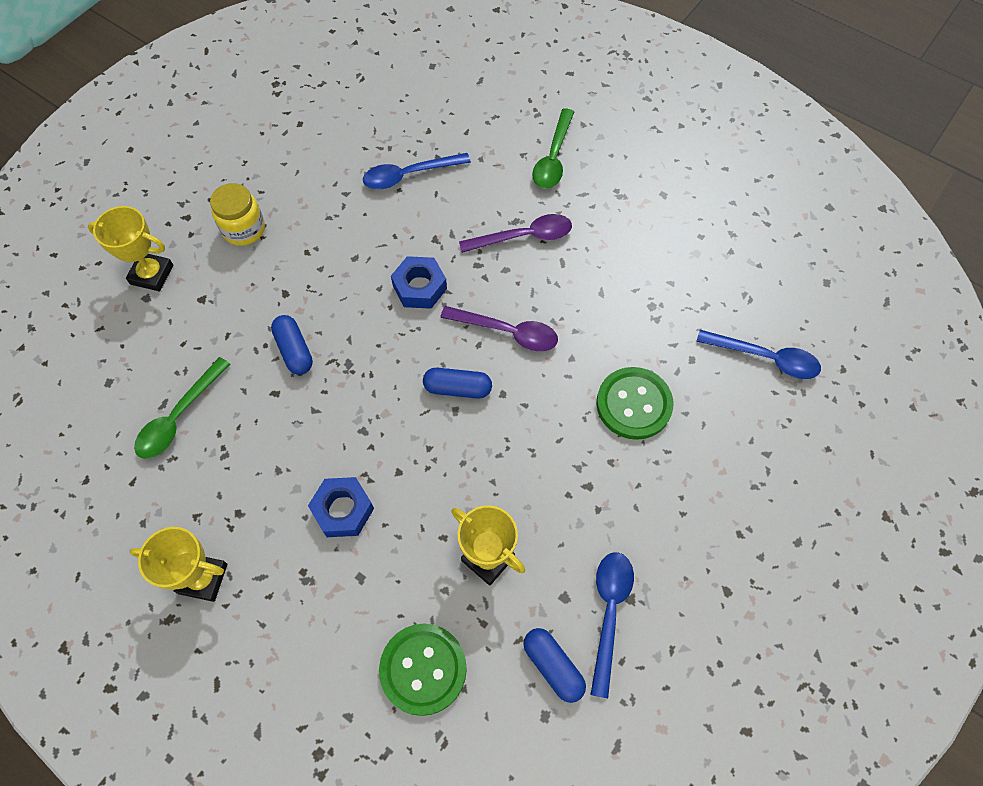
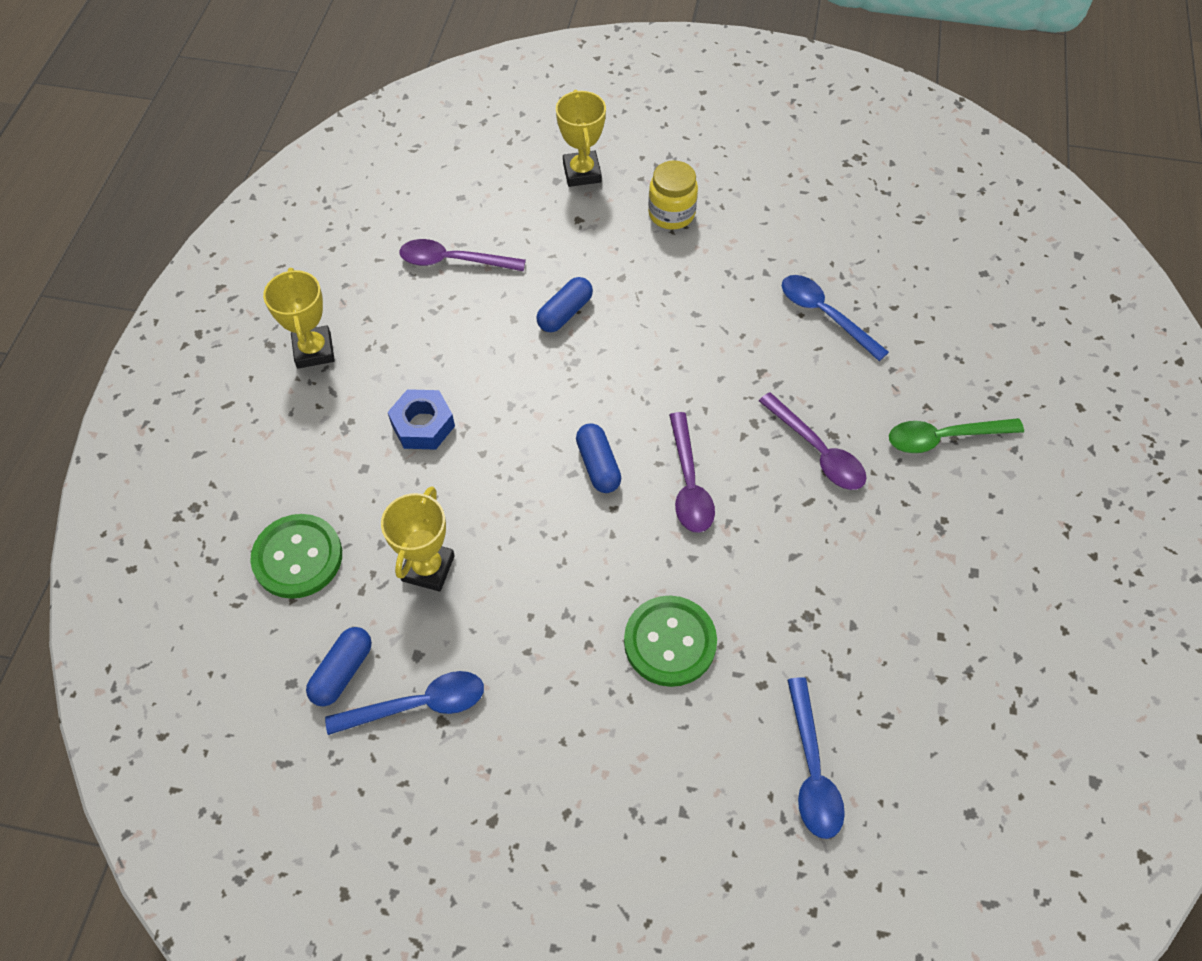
camera: 65 degrees right, 5 degrees down
green spoon [134,357,230,459] -> purple spoon [400,239,526,271]
blue nut [391,256,447,309] -> none

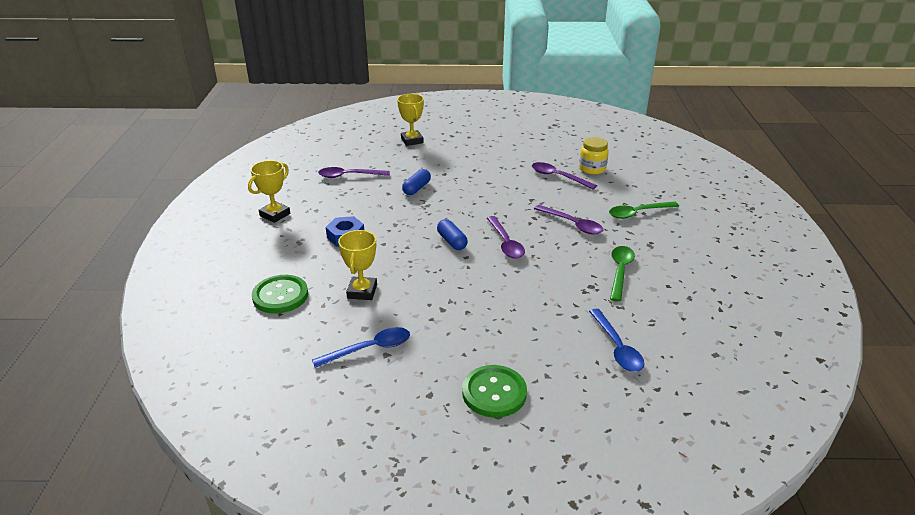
camera: 10 degrees left, 25 degrees down
yellow trophy [263,268,335,369] -> yellow trophy turned 60 degrees clockwise [248,160,291,223]
blue capsule [306,627,372,707] -> none
green button [624,596,717,687] -> green button moved to [462,365,527,418]
yellow jar [648,160,698,230] -> yellow jar moved to [579,137,609,175]
blue spoon [782,275,889,361] -> purple spoon [532,162,597,190]
none -> green spoon [610,246,635,302]

